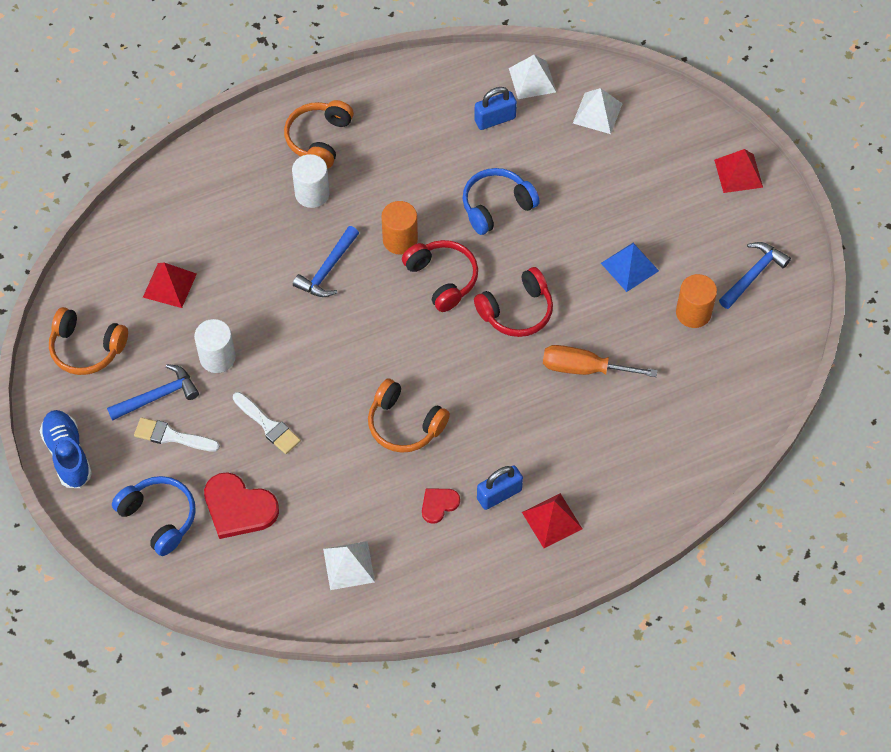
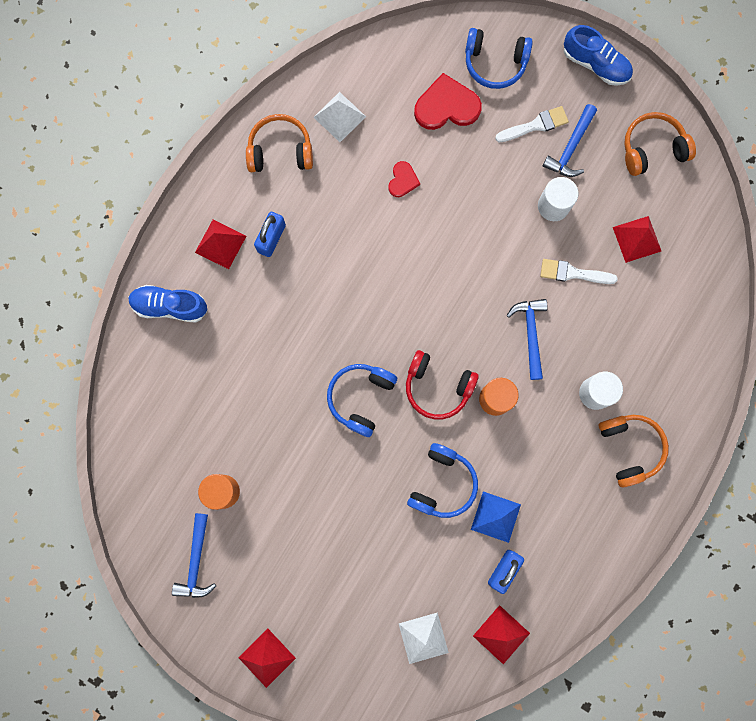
camera: 145 degrees right, 20 degrees up
white brush [233,392,301,454] -> white brush moved to [540,259,618,284]
orange headphones [368,378,450,453] -> orange headphones moved to [246,114,313,172]
red heart [422,488,460,524] -> red heart moved to [388,161,420,197]
red headphones [474,267,553,337] -> blue headphones [327,364,397,437]
white pyramid [509,55,556,99] -> red pyramid [473,605,530,664]
orange screwdriver [543,345,657,377] -> none
blue pyramid [601,243,659,292] -> blue pyramid moved to [471,491,521,543]
none -> blue shoe [128,285,208,323]

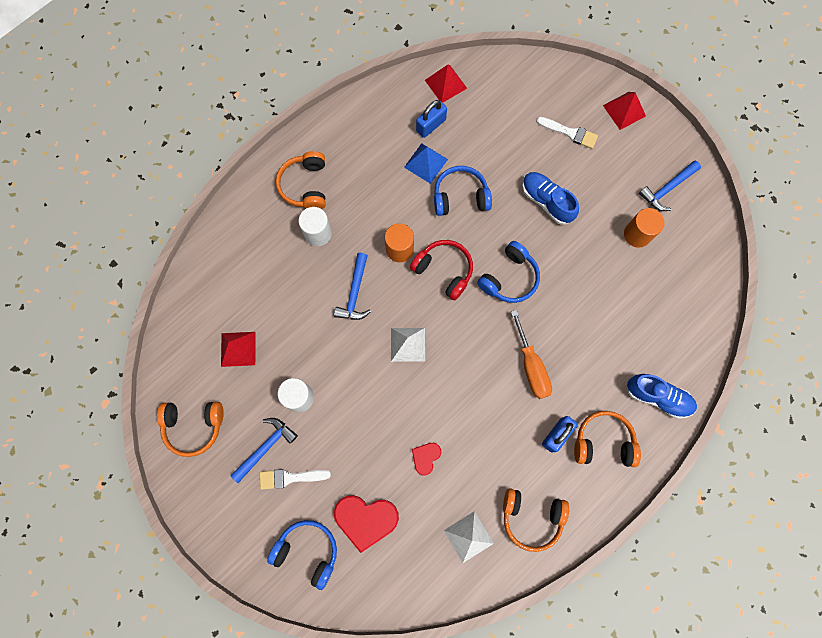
camera: 165 degrees left, 5 degrees down
blue hammer [172,513,216,598] -> blue hammer turned 150 degrees counterclockwise [639,161,701,211]
red pyramid [195,220,246,269] -> orange headphones [574,411,641,467]
white pyramid [399,612,449,664] -> white pyramid moved to [391,328,425,362]
blue headphones [407,443,478,518] -> blue headphones turned 45 degrees clockwise [434,166,492,216]
white brush [540,259,618,284] -> white brush moved to [536,117,598,149]
blue shoe [564,25,633,86] -> blue shoe moved to [522,172,579,225]
none -> orange screwdriver [511,310,552,399]

